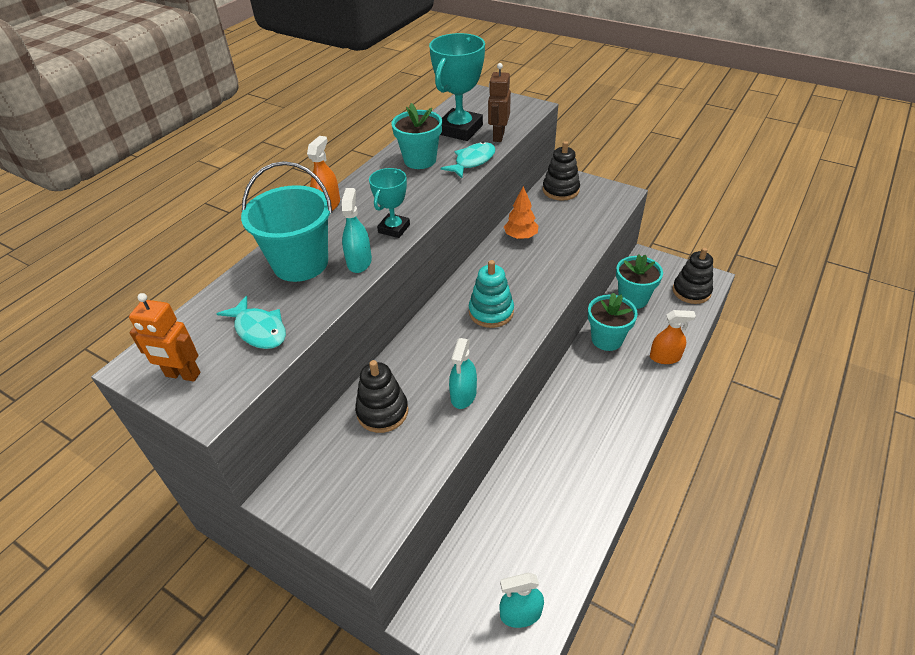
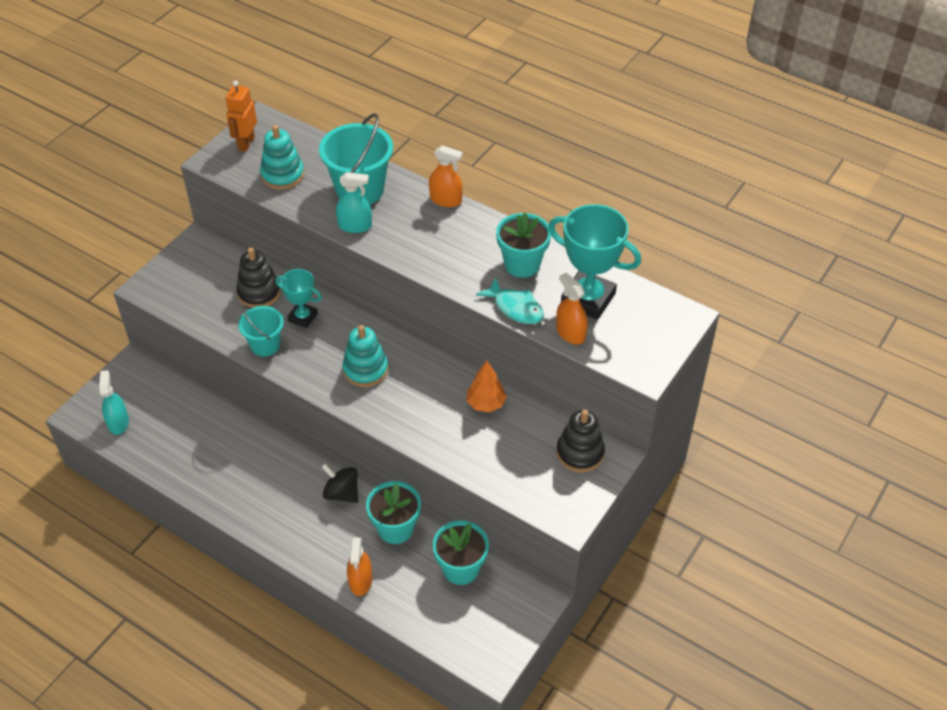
camera: 90 degrees right, 5 degrees up
turquoise fish [216,296,286,349] -> turquoise stacking toy [260,125,304,190]
turquoise trophy [369,168,410,238] -> turquoise trophy moved to [276,269,322,328]
turquoise spray bottle [449,338,477,409] -> turquoise bucket [238,306,284,356]
brown robot [488,63,511,142] -> orange spray bottle [556,273,588,344]
black stacking toy [673,248,713,304] -> none
none -> black spinning top [322,463,358,503]

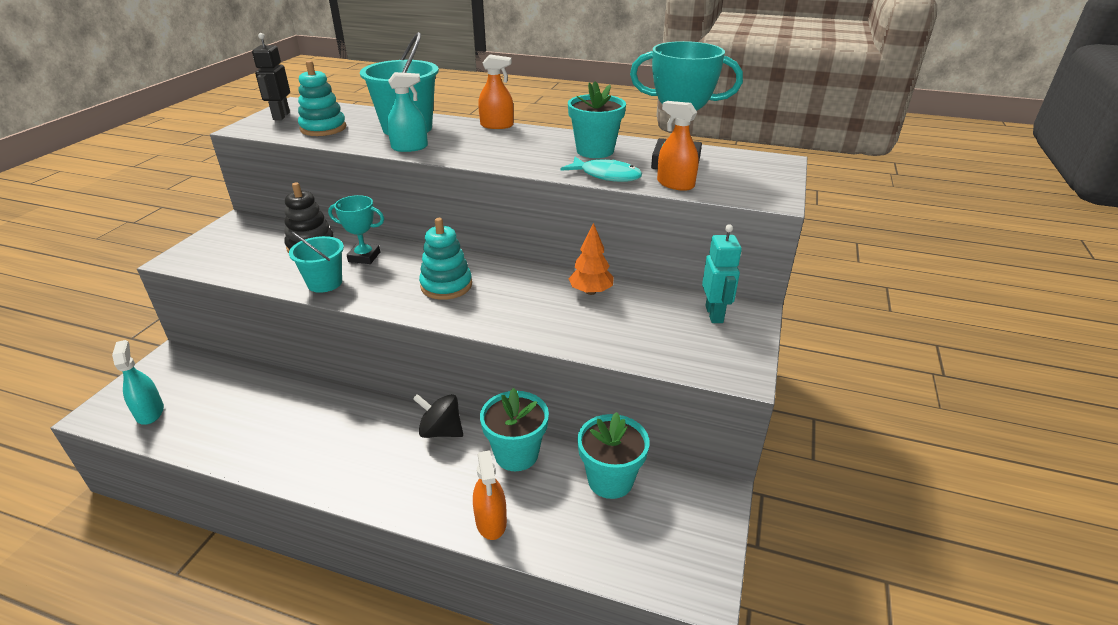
camera: 15 degrees left, 15 degrees down
orange robot [226,81,257,151] -> black robot [252,33,290,120]
black stacking toy [556,409,605,473] -> turquoise robot [702,225,742,323]

